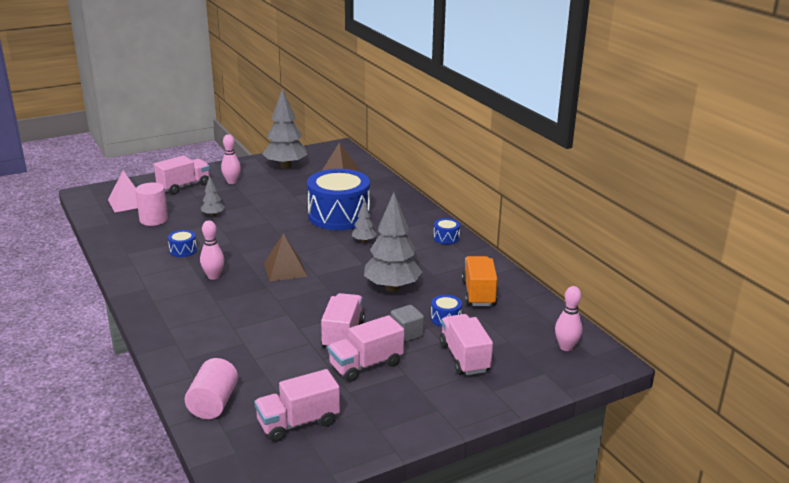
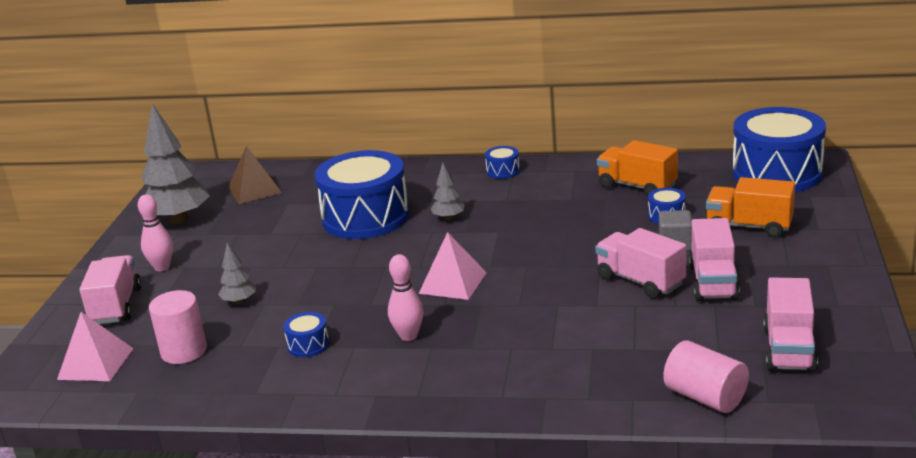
camera: 50 degrees left, 0 degrees up
brown pyramid [264,234,307,282] -> pink pyramid [419,232,487,300]
grey tree [364,192,422,292] -> none
pink truck [440,314,493,375] -> orange truck [706,177,795,238]
pink bowling pin [555,286,582,351] -> blue drum [733,107,826,192]

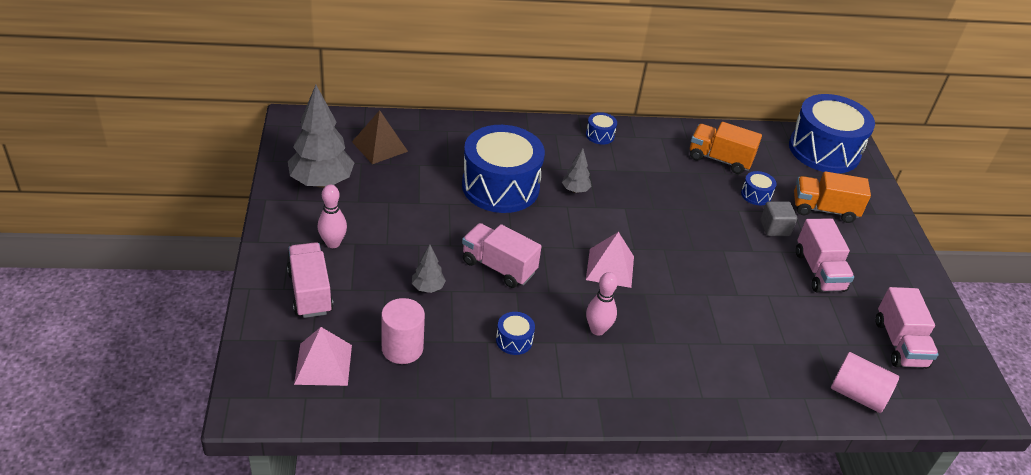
camera: 20 degrees left, 15 degrees up
pink truck [595,228,686,299] -> pink truck moved to [462,223,542,288]

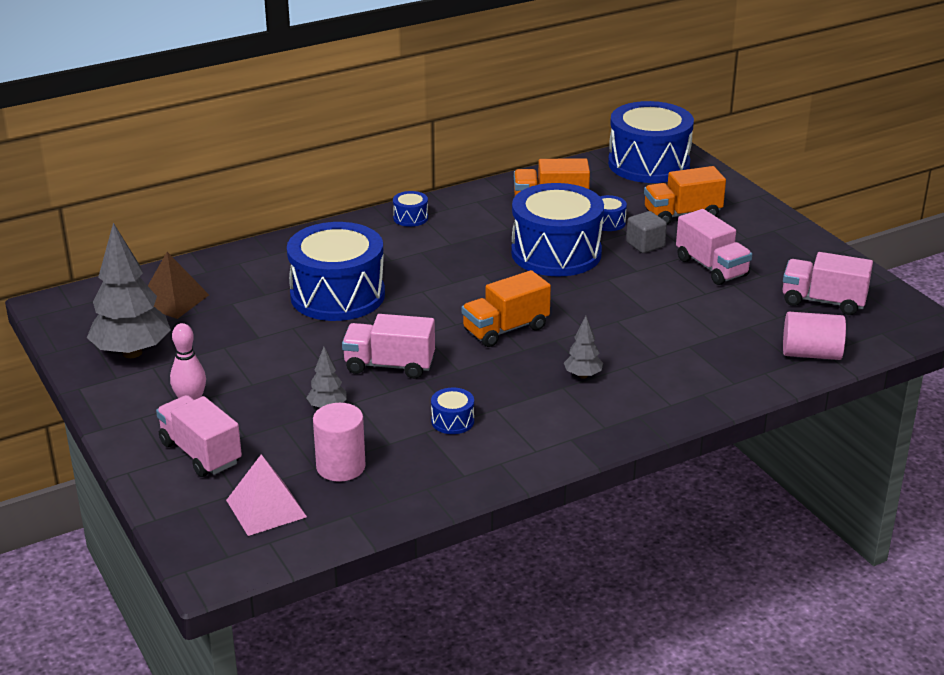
camera: 20 degrees left, 10 degrees down
grey tree [562,148,592,193] -> grey tree moved to [564,316,603,379]
pink pyramid [586,232,634,288] -> orange truck [462,270,551,347]
pink bowling pin [586,272,618,336] -> none
pink truck [875,287,939,368] -> pink truck turned 135 degrees clockwise [783,252,873,315]
none -> blue drum [511,183,604,277]

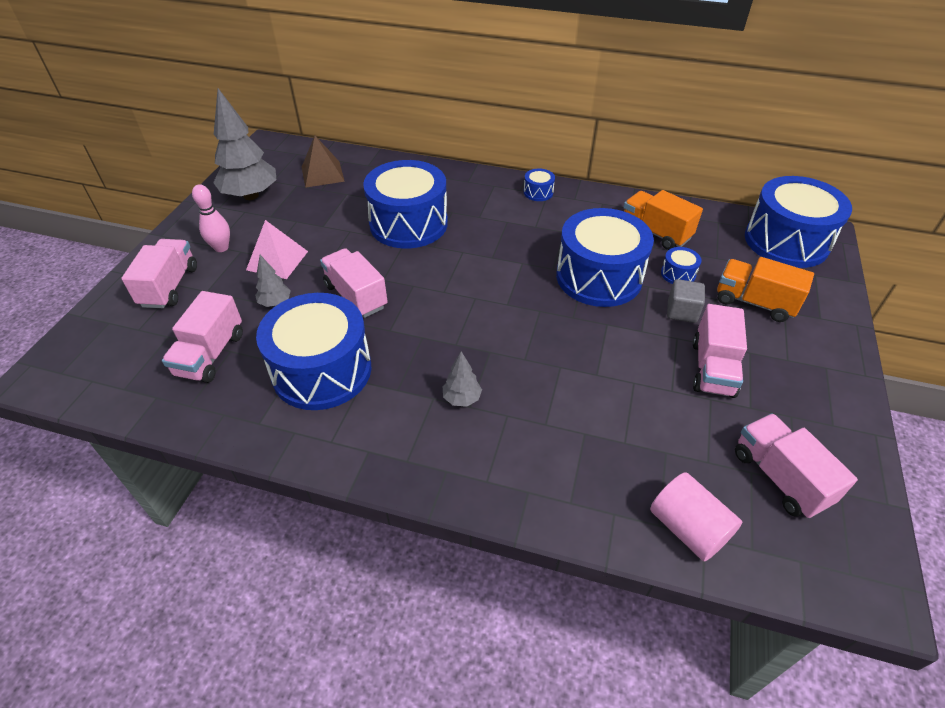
camera: 45 degrees right, 15 degrees up
pink pyramid [226,454,307,536] -> pink pyramid moved to [246,220,308,279]
pink cylinder [313,403,366,482] -> pink truck [162,291,243,383]
blue drum [431,388,474,434] -> blue drum [256,293,371,410], size x2.49
orange truck [462,270,551,347] -> none

